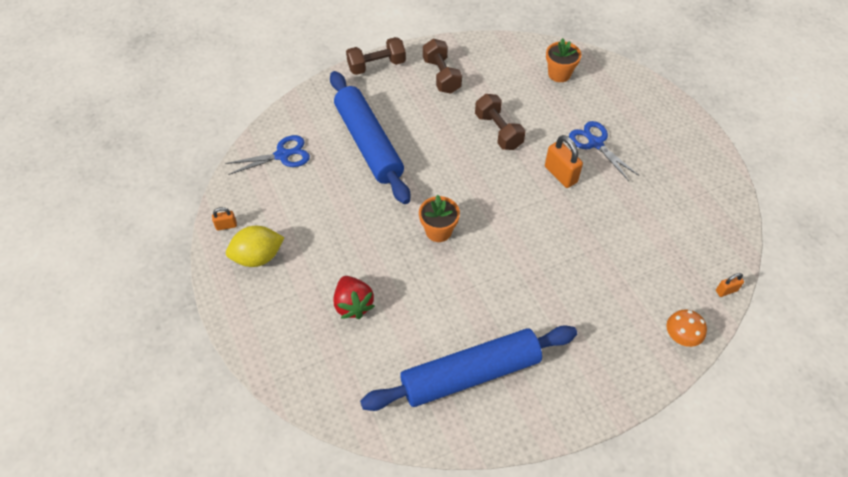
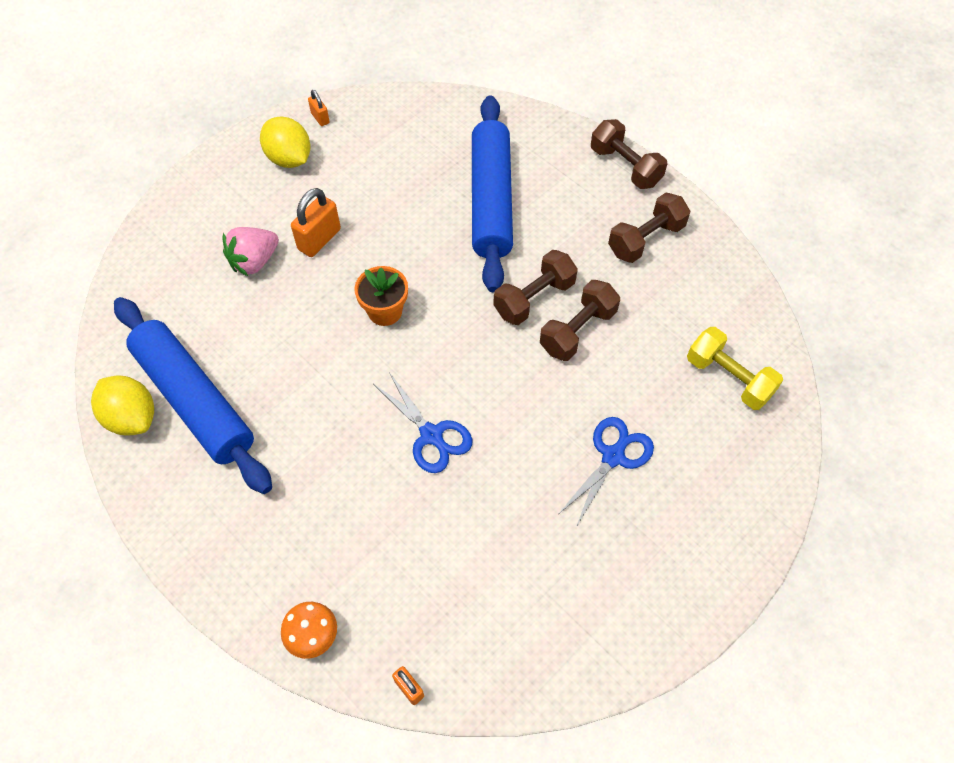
camera: 70 degrees right, 5 degrees up
blue scissors [225,135,310,175] -> blue scissors moved to [373,372,473,473]
blue rolling pin [330,71,410,204] -> blue rolling pin turned 45 degrees counterclockwise [472,95,513,292]
red strawberry [333,276,375,319] -> pink strawberry [223,227,279,276]
orange padlock [545,135,583,188] -> orange padlock moved to [291,188,341,257]
orange flower pot [546,38,581,82] -> yellow dumbbell [687,327,783,410]
none -> yellow lemon [91,375,154,435]
none -> brown dumbbell [493,250,578,325]

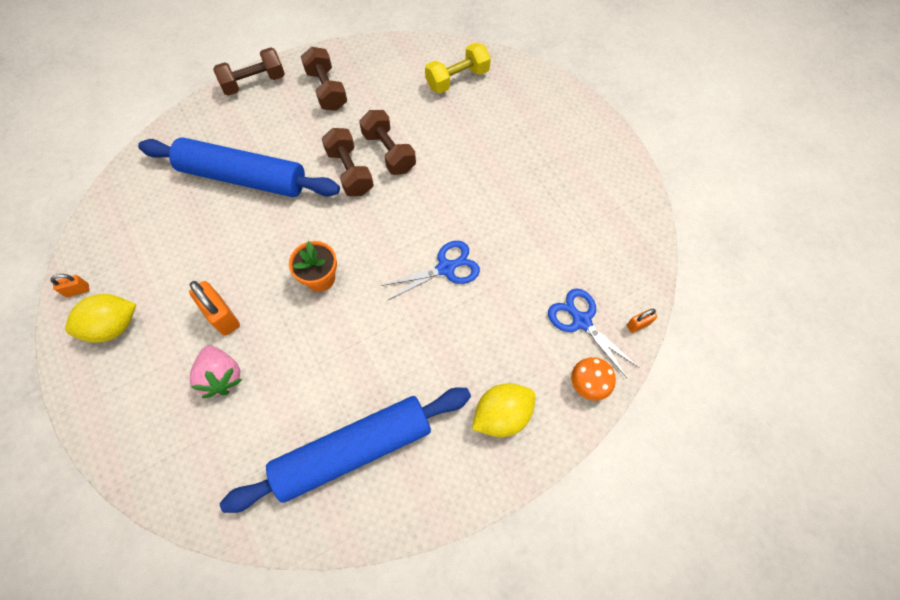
camera: 75 degrees left, 5 degrees up
yellow lemon [91,375,154,435] -> yellow lemon moved to [472,383,536,437]
blue scissors [559,417,654,527] -> blue scissors moved to [548,289,639,378]

